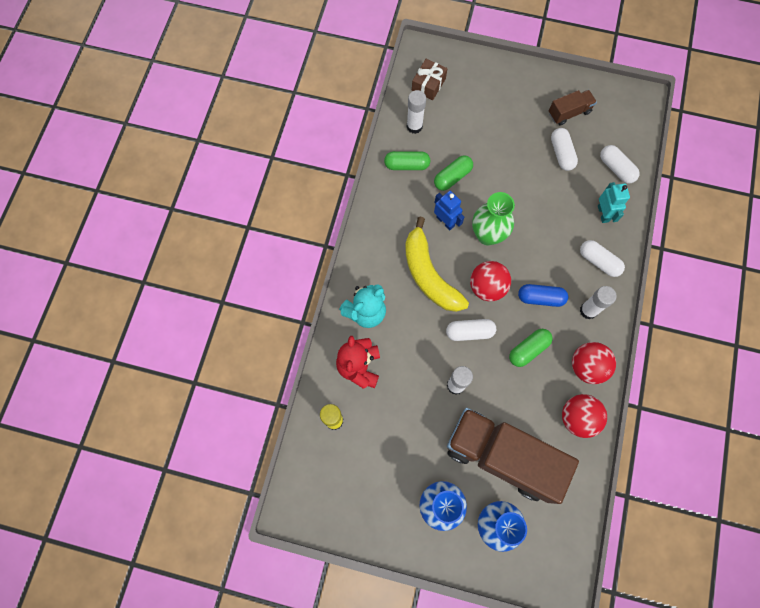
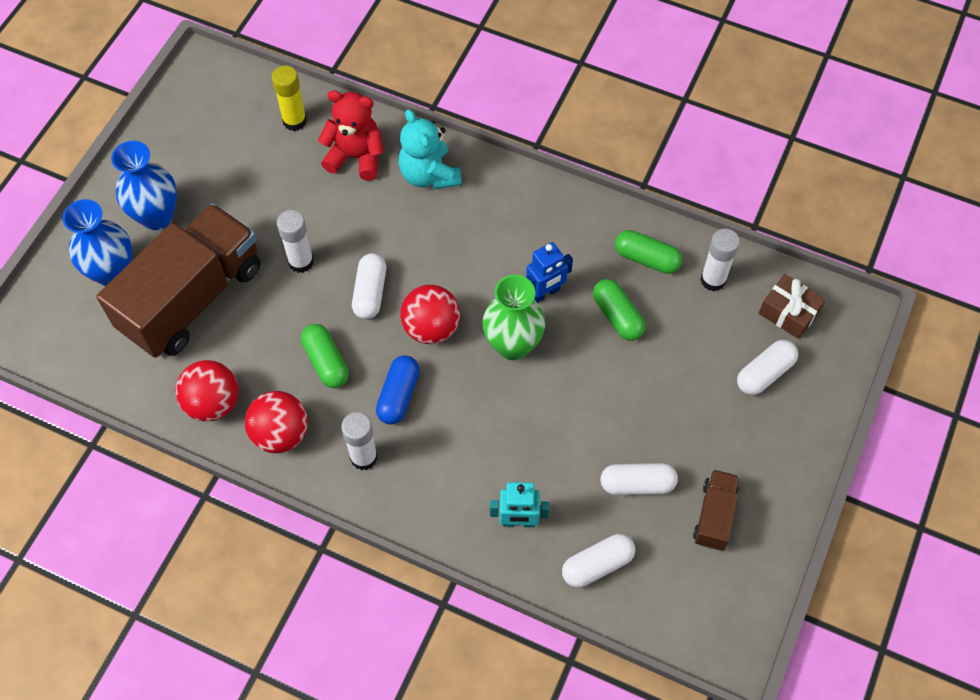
camera: 100 degrees right, 10 degrees down
green capsule [384,151,430,170] -> green capsule turned 75 degrees counterclockwise [615,230,682,274]
yellow banana [405,217,469,312] -> none
brown truck [549,90,597,126] -> brown truck turned 150 degrees counterclockwise [693,469,740,551]
white capsule [580,240,625,277] -> white capsule moved to [737,340,798,395]

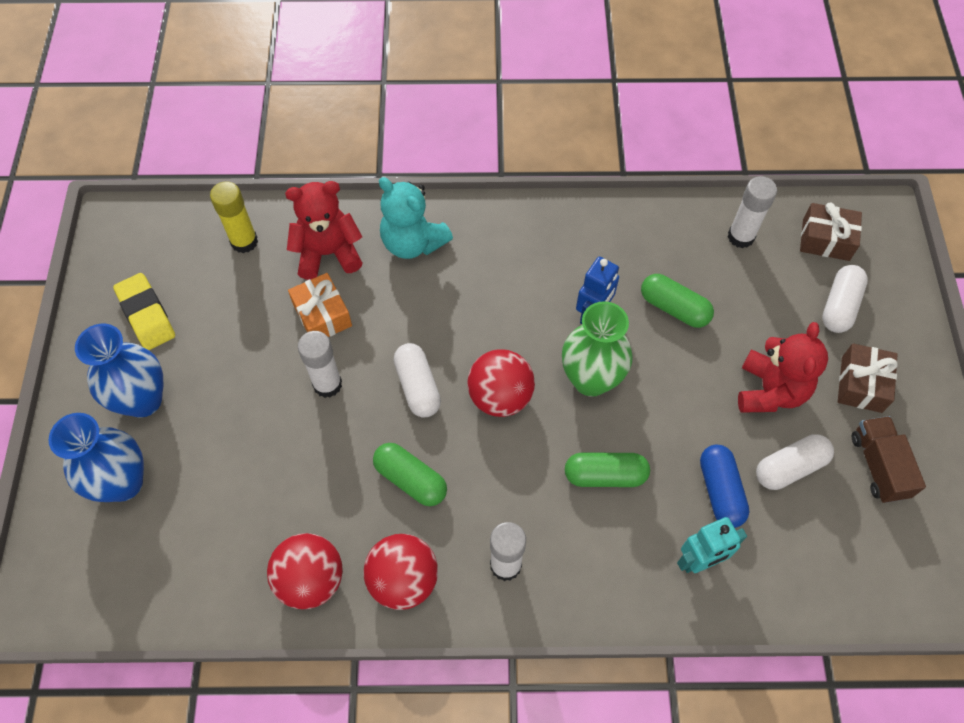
camera: 25 degrees left, 0 degrees up
brown truck [96,204,261,358] -> none
blue capsule [376,355,420,424] -> blue capsule moved to [700,445,750,528]
white capsule [562,534,635,588] -> none
green capsule [615,230,682,274] -> green capsule moved to [565,453,650,487]
none -> yellow eraser [113,273,175,350]
none -> orange gift [288,273,352,337]
none -> red teddy bear [738,322,828,413]
none -> brown gift [838,343,898,413]

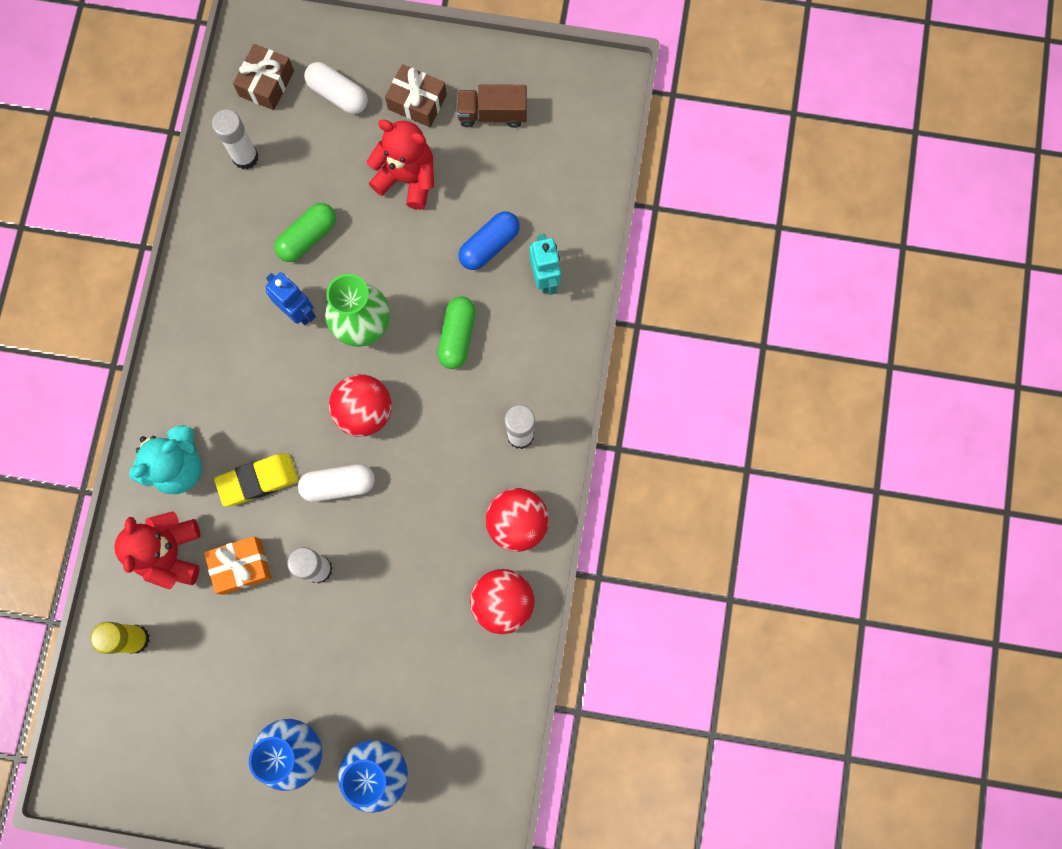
camera: 80 degrees left, 15 degrees up
yellow eraser [113,273,175,350] -> yellow eraser moved to [214,453,298,506]
green capsule [373,443,447,506] -> none
blue capsule [700,445,750,528] -> blue capsule turned 45 degrees counterclockwise [459,211,520,270]
white capsule [756,434,834,490] -> none

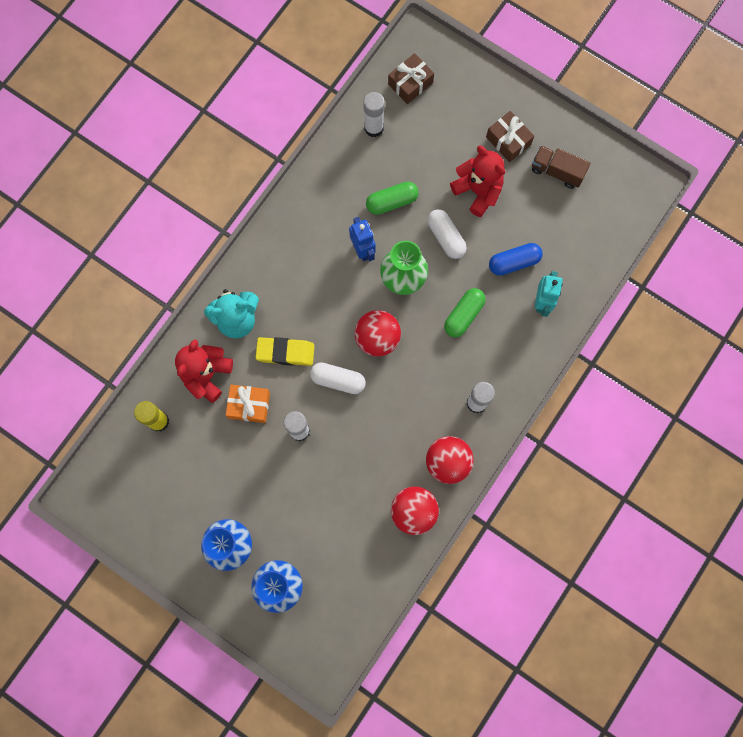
camera: 25 degrees right, 0 degrees up
white capsule [304,62,368,114] -> white capsule moved to [427,209,467,259]

